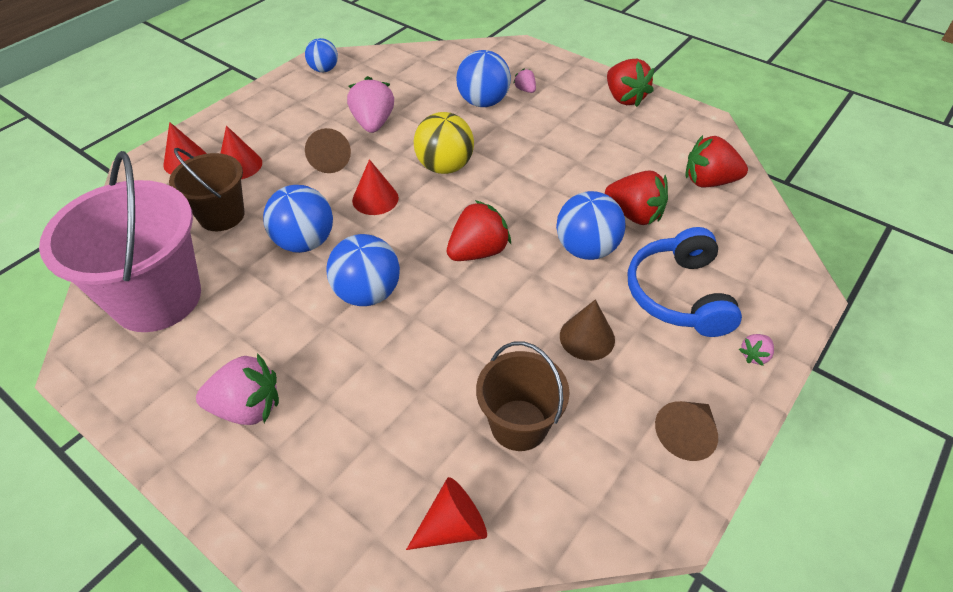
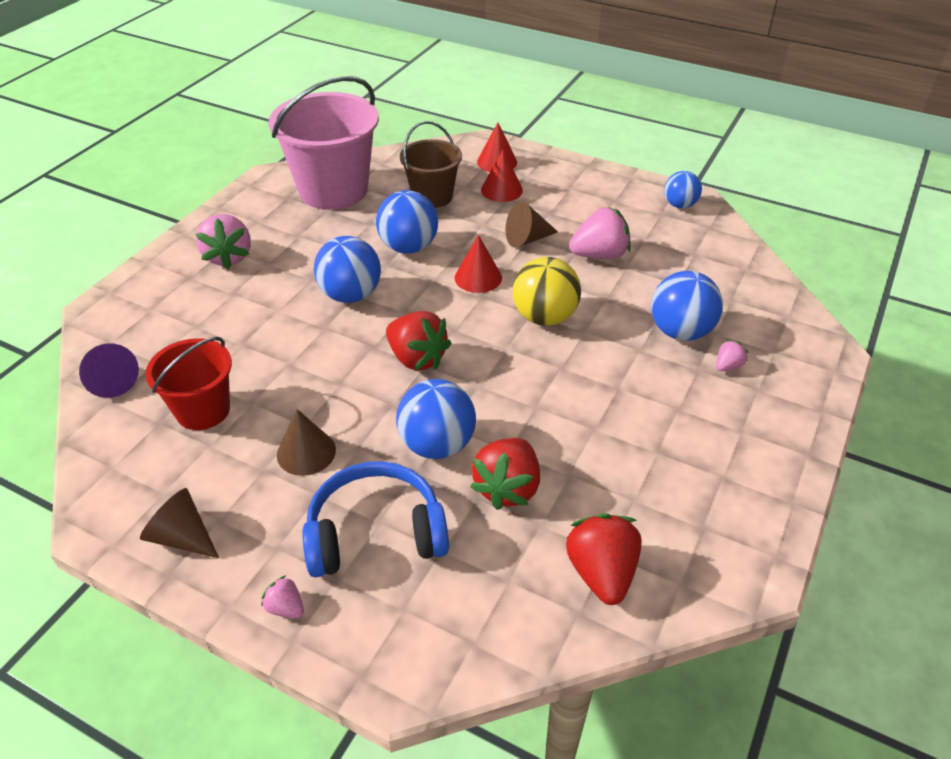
camera: 80 degrees right, 5 degrees down
red cone [406,477,487,550] -> purple cone [79,343,139,398]
brown bucket [476,341,570,451] -> red bucket [145,337,232,430]
red strawberry [607,59,655,107] -> none

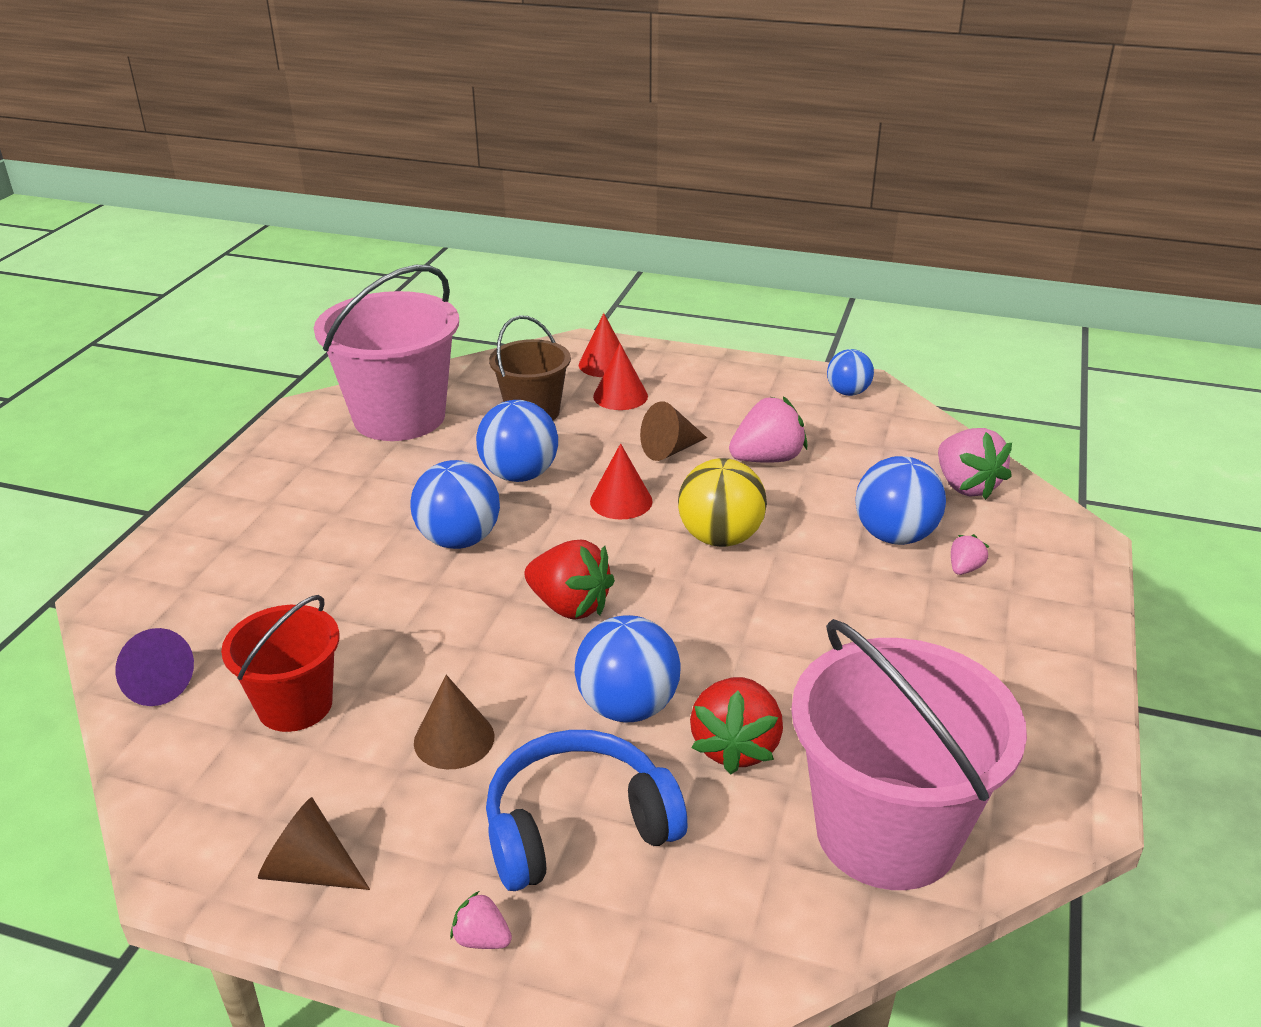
camera: 10 degrees left, 10 degrees down
pink strawberry [196,214,251,269] -> pink strawberry moved to [938,428,1012,500]
red strawberry [566,514,642,605] -> pink bucket [791,619,1027,890]

